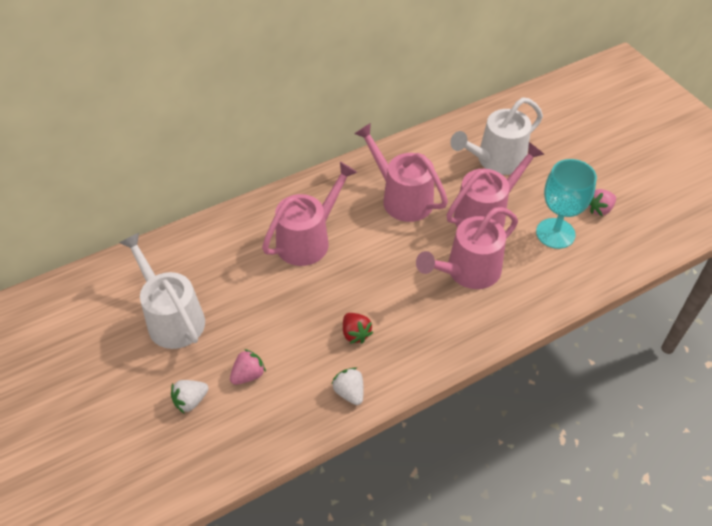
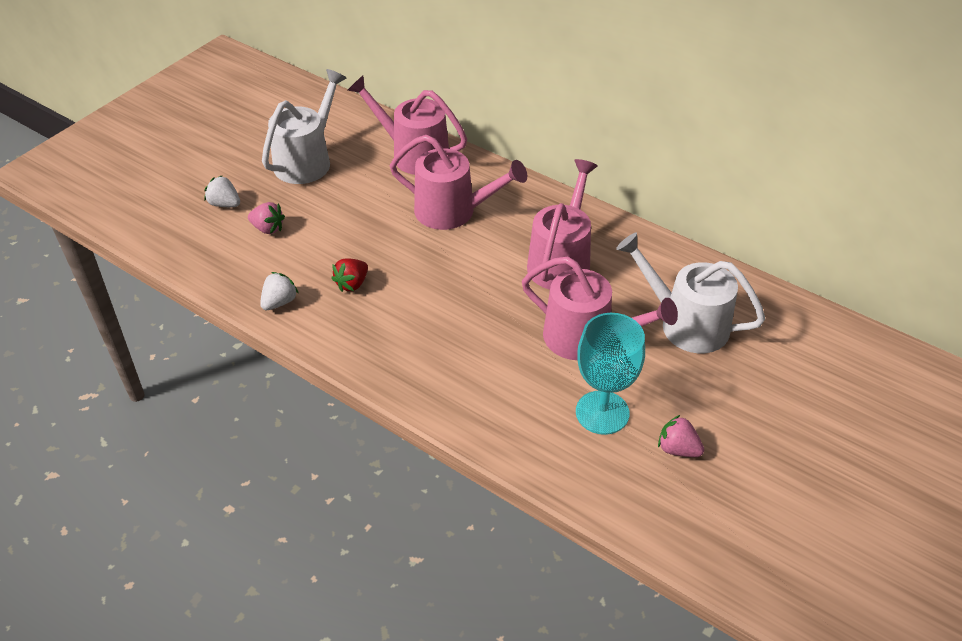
camera: 65 degrees right, 5 degrees down
pink watering can [416,207,518,289] -> pink watering can moved to [348,75,467,175]

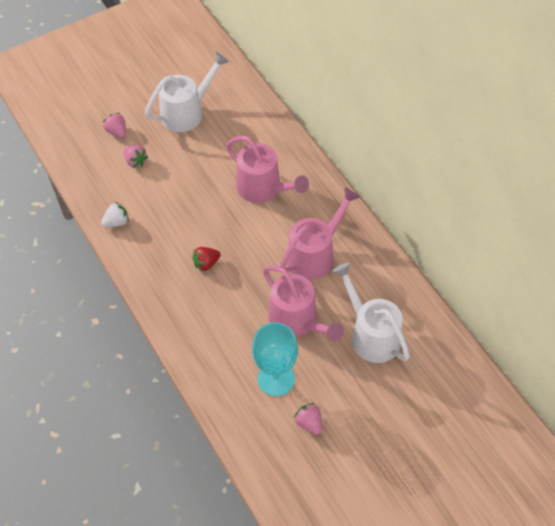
camera: 25 degrees right, 10 degrees up
white strawberry [204,175,240,207] -> pink strawberry [103,113,126,138]
red strawberry [331,259,368,292] -> red strawberry moved to [192,247,221,271]
pink watering can [348,75,467,175] -> none

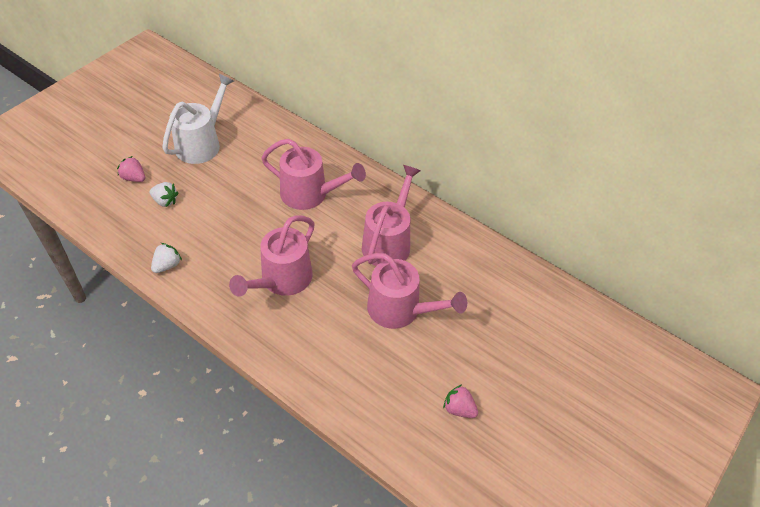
camera: 25 degrees left, 5 degrees down
pink strawberry [124,145,148,168] -> white strawberry [150,182,179,207]
red strawberry [192,247,221,271] -> pink watering can [229,215,315,297]
turquoise goblet [252,322,298,396] -> none
white watering can [332,263,410,363] -> none

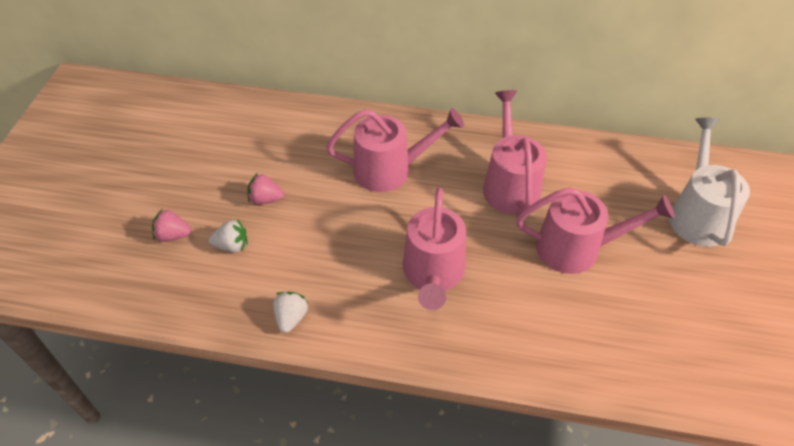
camera: 25 degrees left, 0 degrees up
white watering can [162,74,234,164] -> white watering can moved to [669,118,750,247]
pink strawberry [443,385,478,418] -> pink strawberry moved to [247,174,284,205]

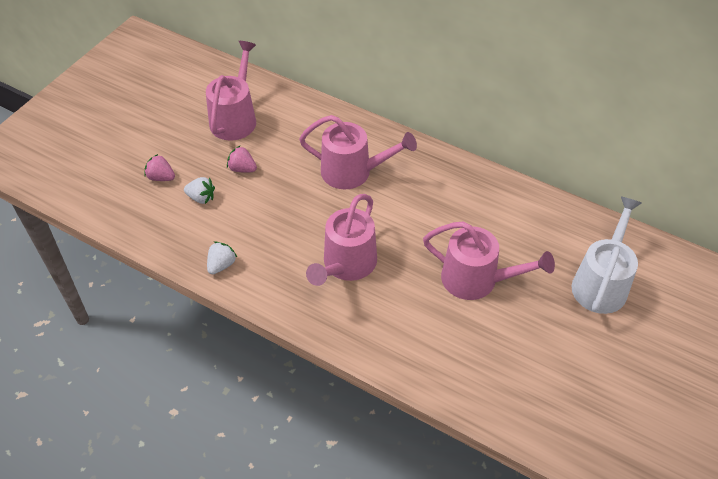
camera: 20 degrees right, 0 degrees up
pink watering can [483,90,547,214] -> pink watering can moved to [206,41,256,141]

